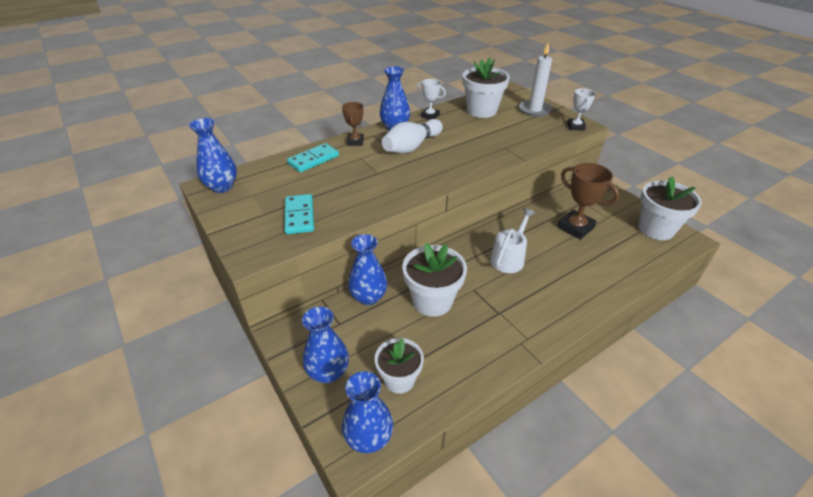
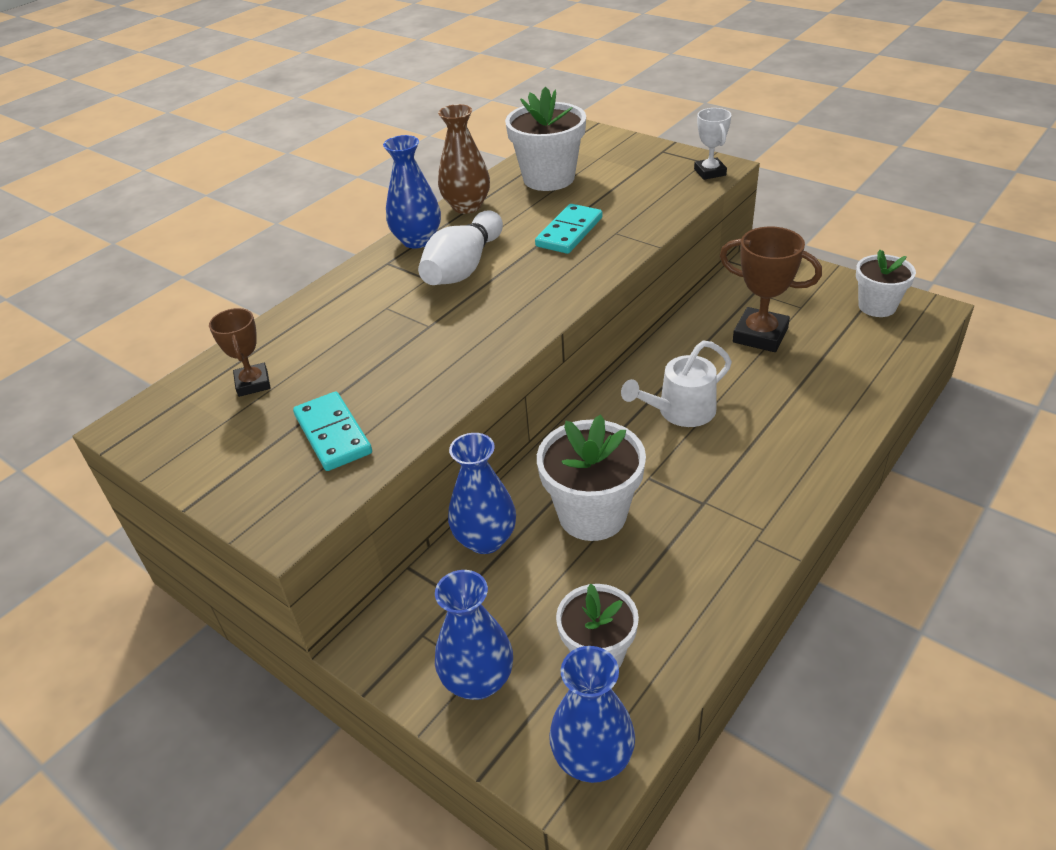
camera: 15 degrees left, 0 degrees up
blue vase [189,118,237,193] -> none
turquoise domino [287,143,339,172] -> turquoise domino moved to [535,204,602,254]
brown trophy [342,102,364,146] -> brown trophy moved to [209,308,270,397]
white trophy [417,79,446,120] -> brown vase [438,104,490,214]
white watering can [490,208,535,273] -> white watering can turned 135 degrees counterclockwise [621,341,732,427]
white candle [519,43,552,117] -> none
white flower pot [638,176,702,240] -> white flower pot [856,250,916,317], size x0.66

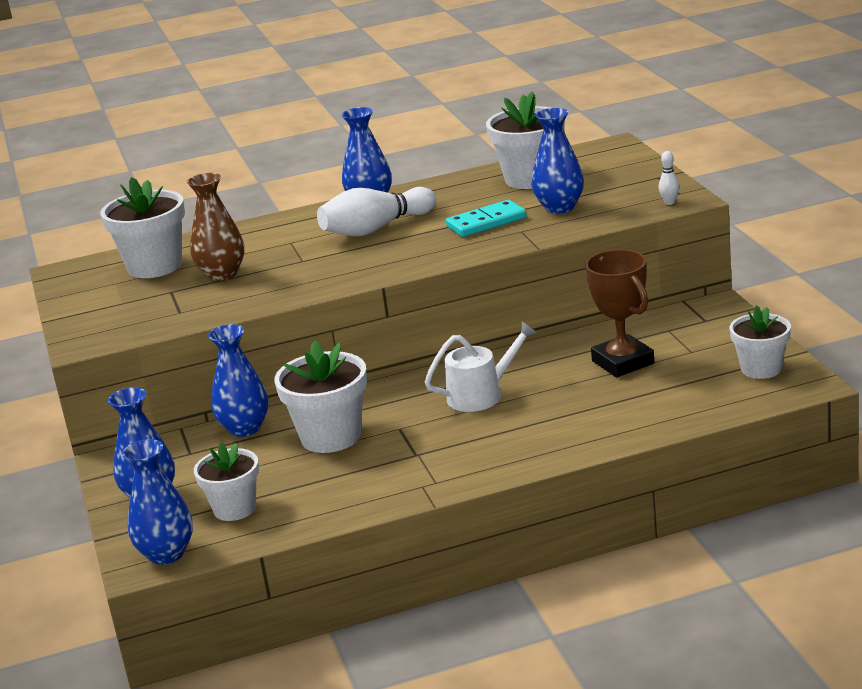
camera: 35 degrees right, 15 degrees down
brown trophy [209,308,270,397] -> white flower pot [100,177,185,278]
turquoise domino [293,392,372,471] -> none
brown vase [438,104,490,214] -> brown vase moved to [187,173,244,281]
white watering can [621,341,732,427] -> white watering can turned 150 degrees clockwise [425,321,537,412]
white trophy [694,108,731,180] -> white bowling pin [659,151,679,205]
none -> blue vase [532,108,584,214]

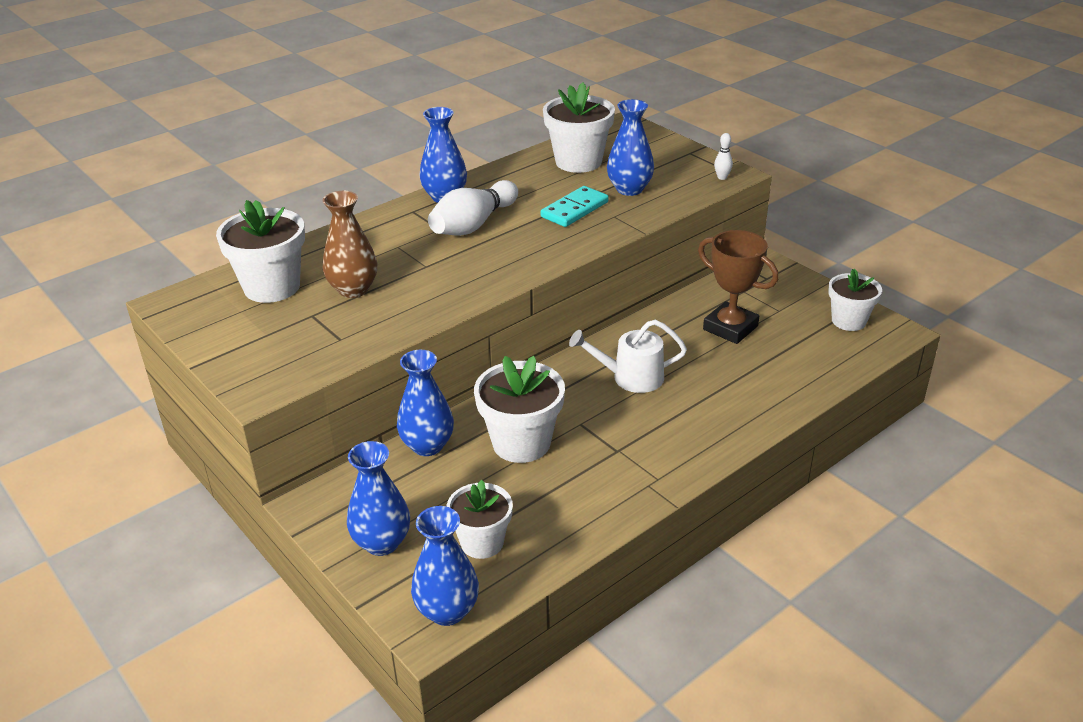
camera: 25 degrees left, 10 degrees up
white watering can [425,321,537,412] -> white watering can turned 135 degrees counterclockwise [569,320,687,393]

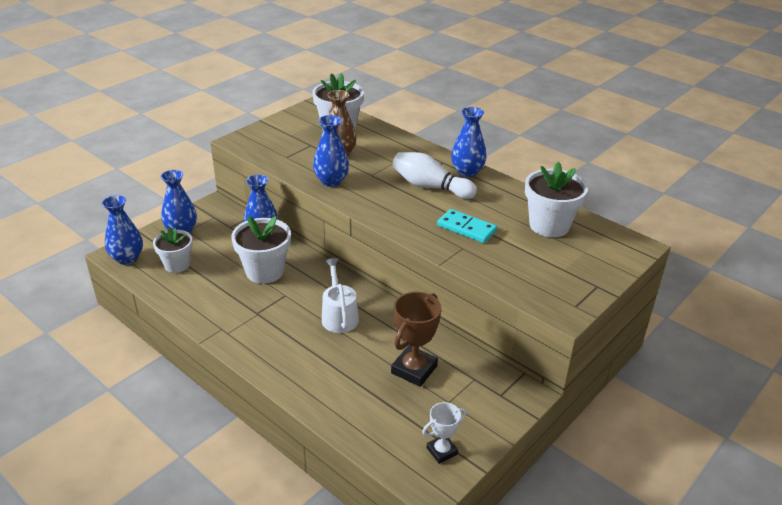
camera: 80 degrees right, 0 degrees up
blue vase [607,99,654,196] -> blue vase moved to [313,115,349,187]
white bowling pin [714,133,733,180] -> none
white flower pot [828,269,882,331] -> white trophy [422,402,466,464]

